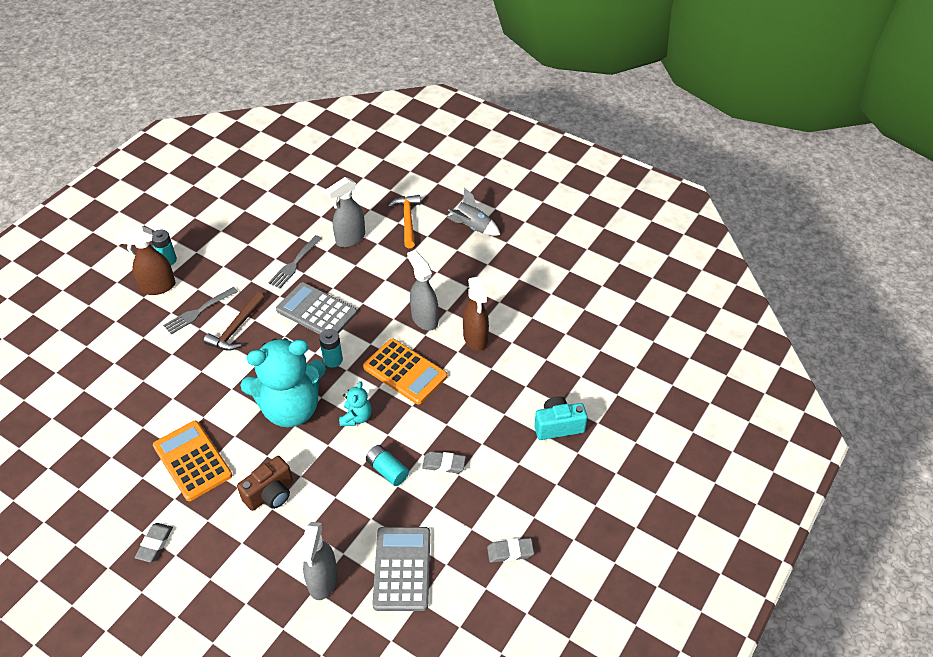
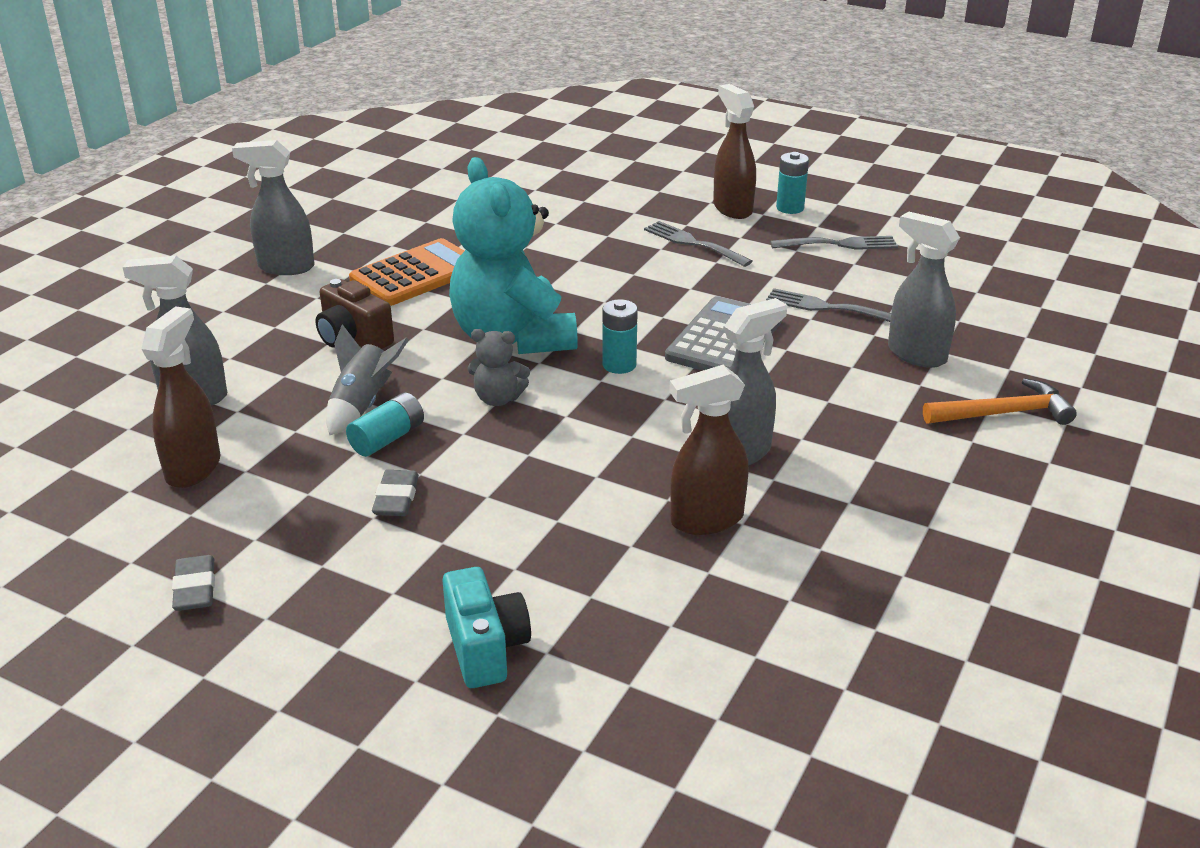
camera: 85 degrees right, 15 degrees down
grey eraser [135,523,173,562] -> grey spray bottle [232,140,315,275]
brown hammer [203,292,264,351] -> none
turquoise teddy bear [339,381,372,426] -> grey teddy bear [468,329,530,406]
orange calculator [363,338,447,405] -> none
grey calculator [372,527,430,611] -> brown spray bottle [141,306,221,488]
grey rocket [447,187,500,236] -> grey rocket moved to [326,324,409,435]
none -> grey fork [770,236,898,250]

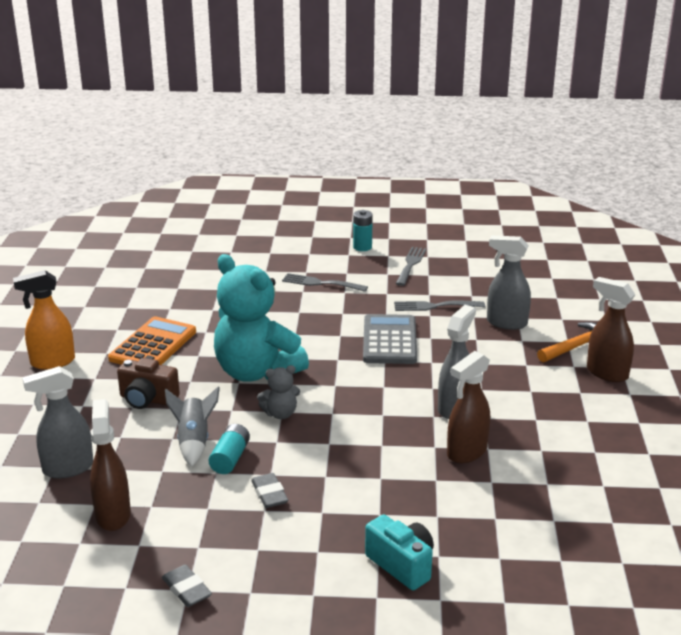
camera: 25 degrees left, 5 degrees down
grey spray bottle [232,140,315,275] -> orange spray bottle [13,270,75,370]
turquoise battery [602,299,638,374] -> none
brown spray bottle [713,84,756,219] -> brown spray bottle moved to [587,277,635,382]
grey fork [770,236,898,250] -> grey fork turned 45 degrees counterclockwise [396,247,426,286]

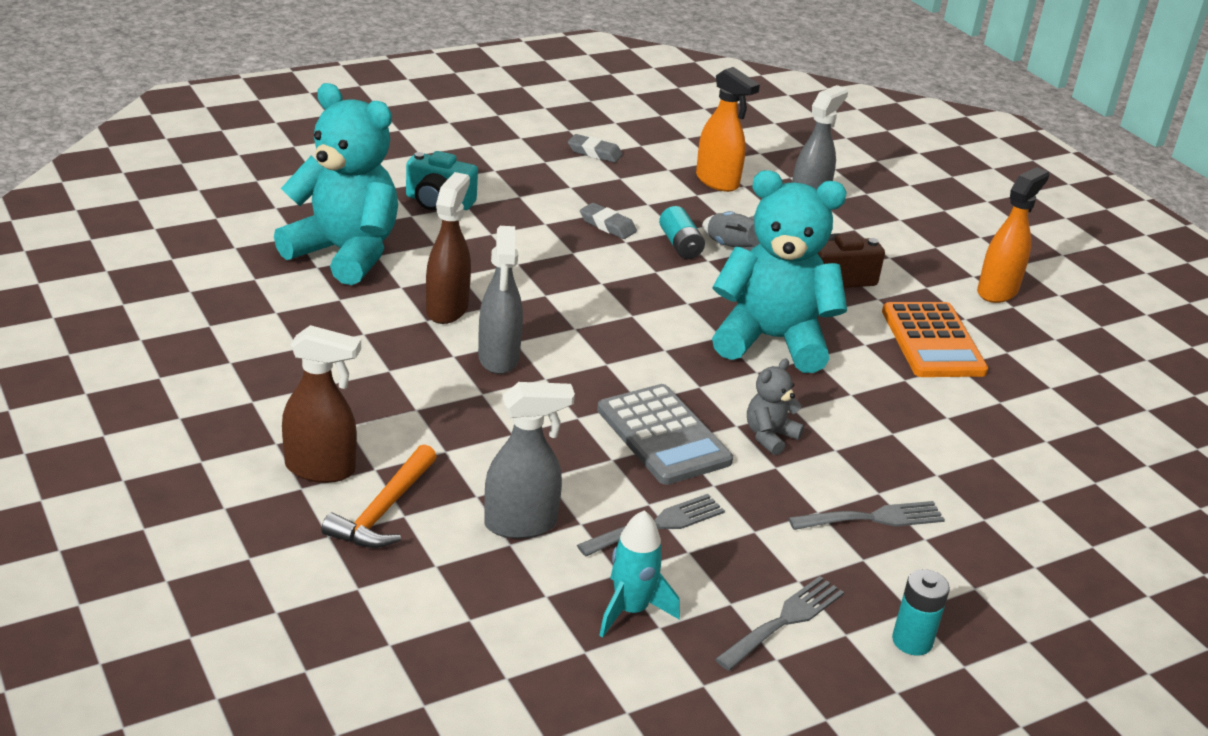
camera: 145 degrees right, 5 degrees up
brown spray bottle [90,399,131,531] -> orange spray bottle [696,67,760,192]
grey teddy bear [257,365,300,419] -> grey teddy bear moved to [747,359,804,455]
grey fork [396,247,426,286] -> grey fork turned 120 degrees counterclockwise [715,576,844,671]
none -> turquoise teddy bear [274,83,398,285]
none -> turquoise rocket [599,510,680,638]

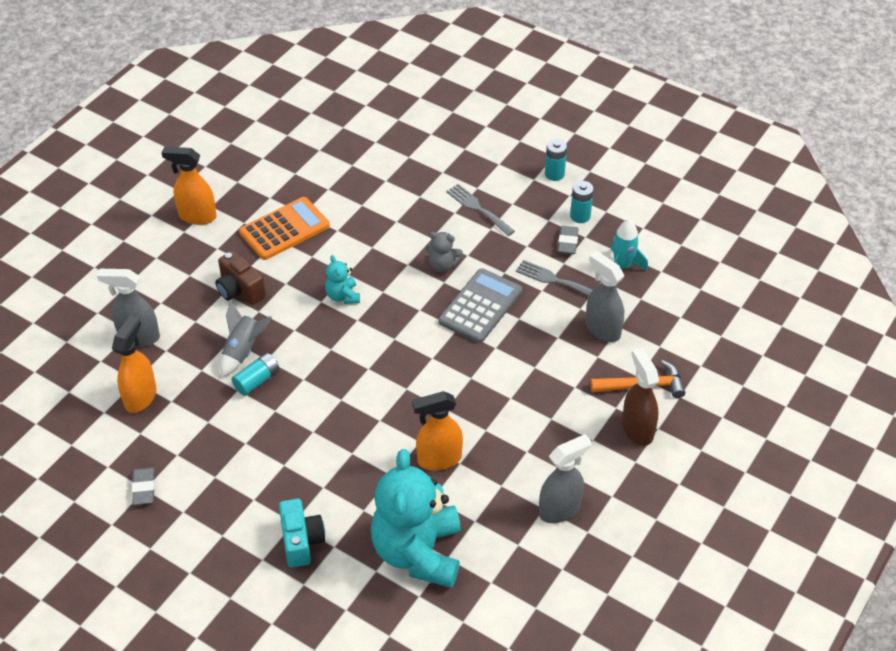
camera: 115 degrees left, 15 degrees up
brown spray bottle [426,172,471,324] -> orange spray bottle [412,391,463,470]
grey spray bottle [478,226,523,374] -> grey spray bottle moved to [539,434,592,523]
grey eraser [580,203,637,239] -> grey eraser moved to [558,226,579,254]
turquoise teddy bear [712,170,847,373] -> turquoise teddy bear [325,255,360,304], size x0.43
grey fork [715,576,844,671] -> turquoise battery [570,181,594,223]

